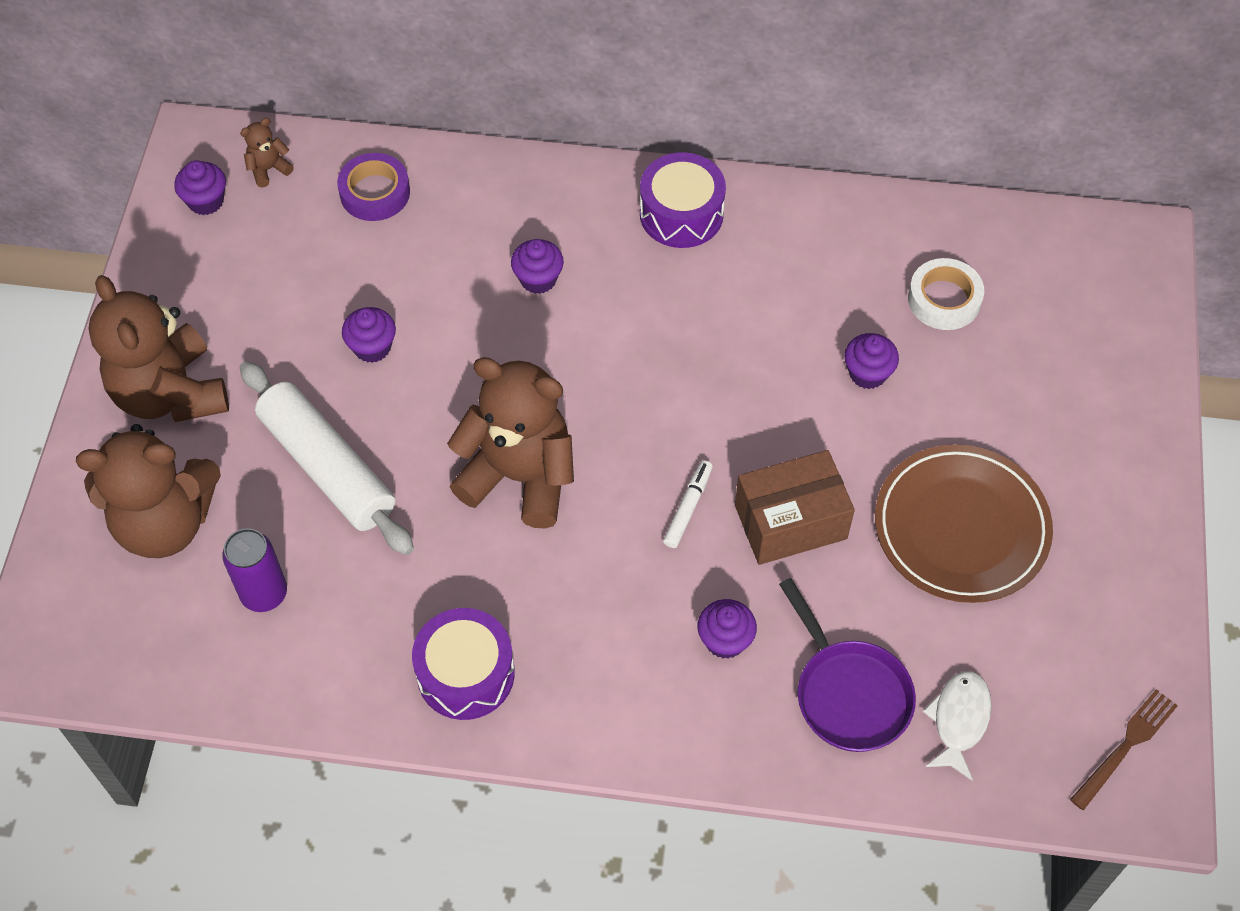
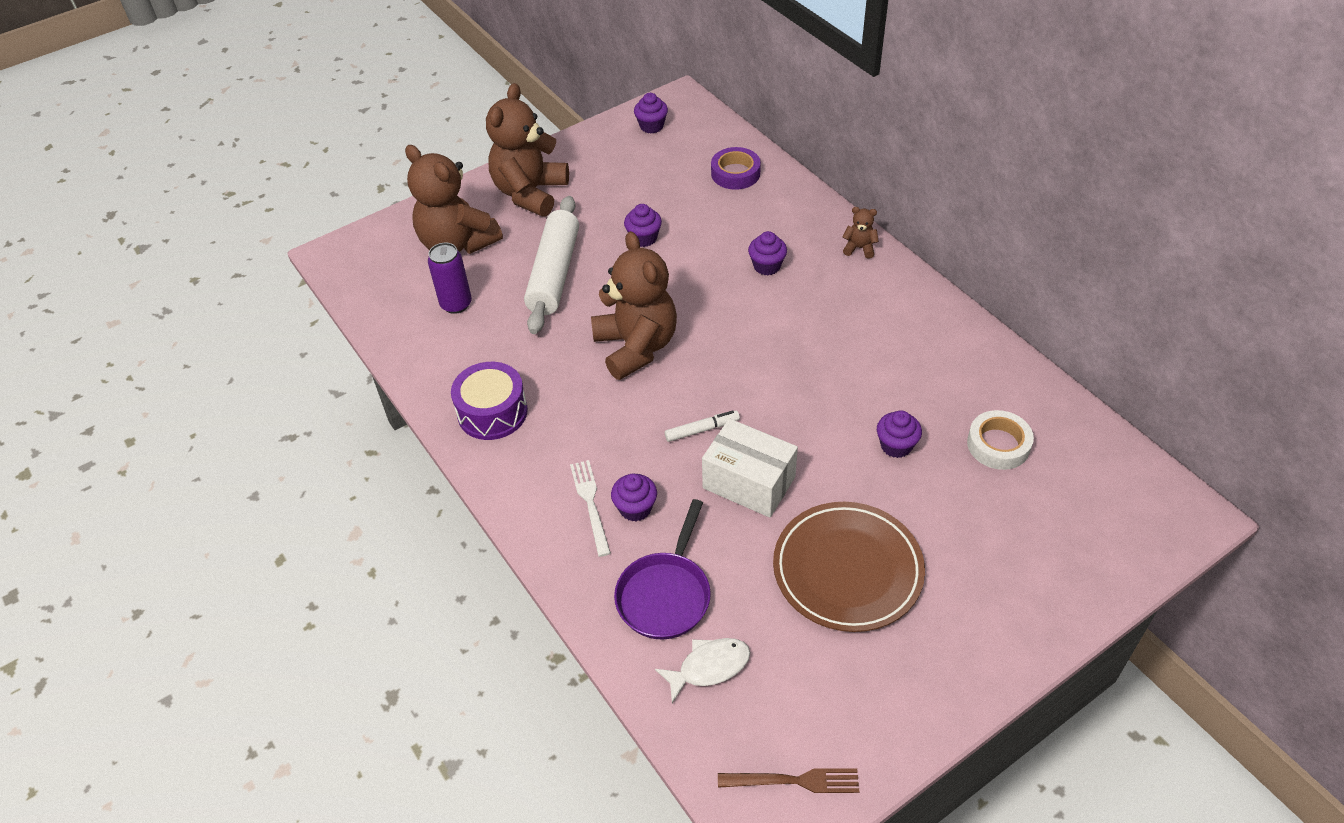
camera: 50 degrees right, 10 degrees down
brown teddy bear [240,118,294,188] -> brown teddy bear moved to [843,207,879,259]
purple drum [640,152,726,248] -> none
brown box [735,450,855,565] -> white box [702,419,798,518]
none -> white fork [570,460,611,557]

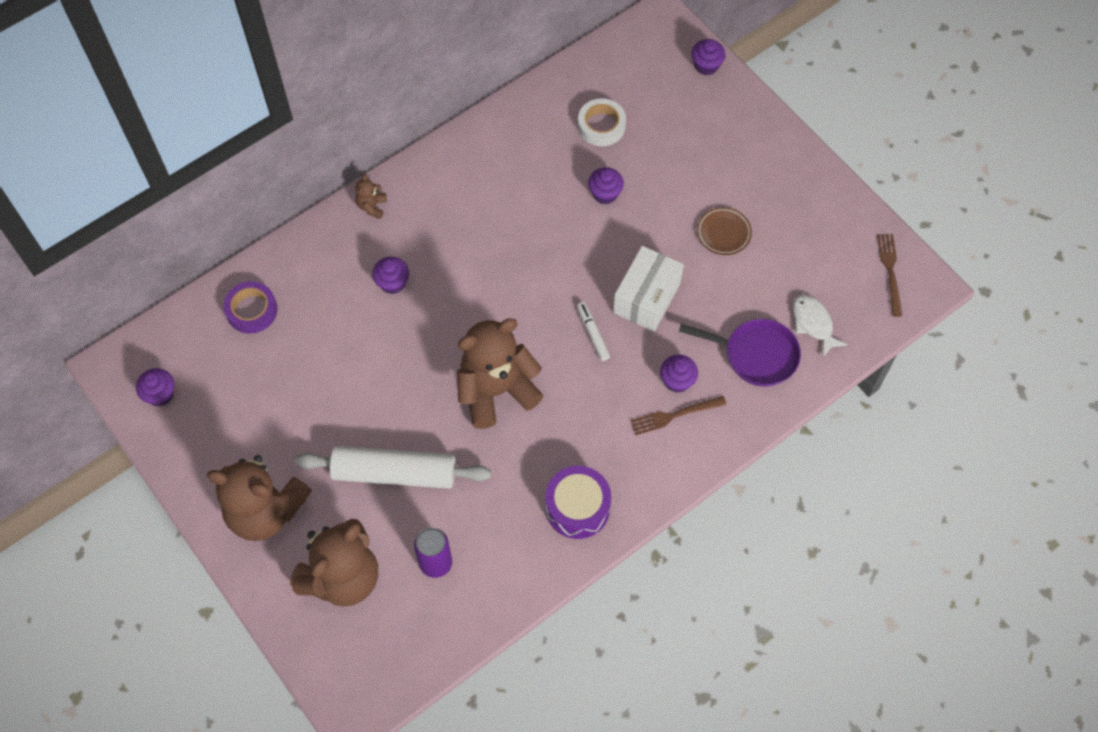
camera: 95 degrees left, 15 degrees up
white fork [570,460,611,557] -> brown fork [630,396,727,435]
purple cupcake [624,204,662,247] -> purple cupcake moved to [691,39,726,75]
brown plate [773,502,925,632] -> brown plate [697,207,752,255], size x0.49

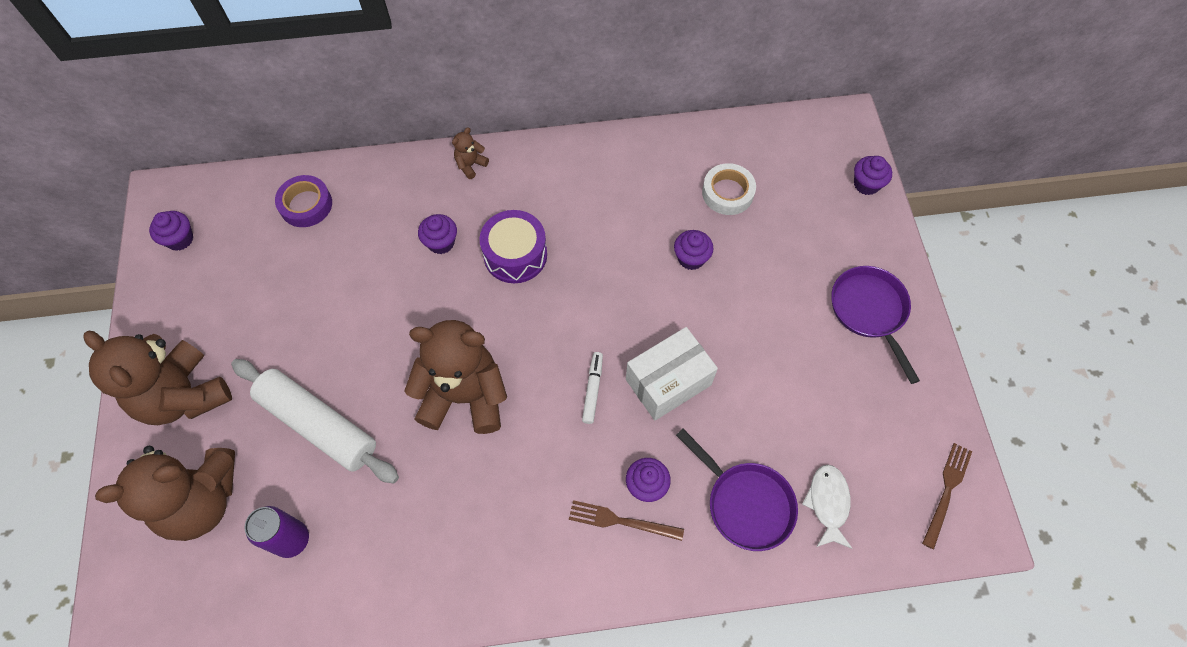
camera: 30 degrees right, 0 degrees up
purple drum [545,466,611,539] -> purple drum moved to [480,210,547,283]
brown plate [697,207,752,255] -> none
none -> purple pan [831,266,920,384]

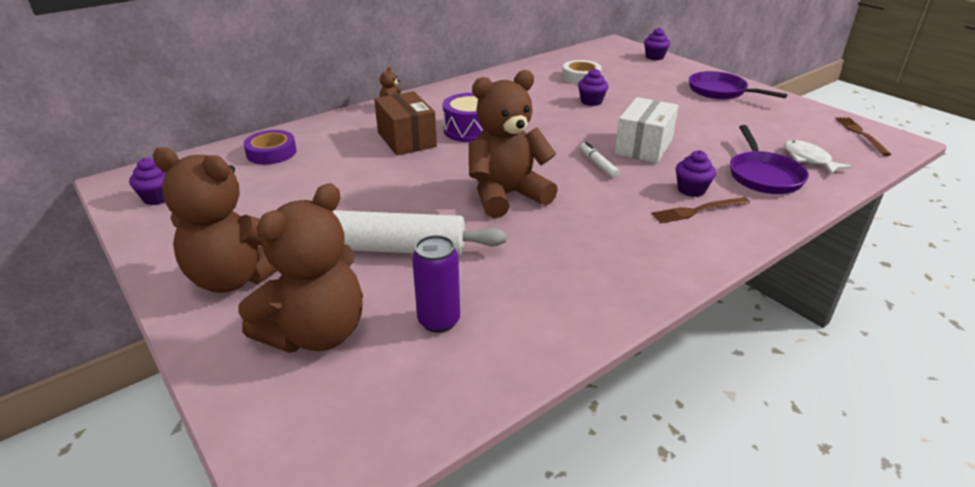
camera: 30 degrees left, 30 degrees down
purple cupcake [418,214,457,254] -> brown box [374,91,437,155]
purple pan [676,429,798,551] -> purple pan turned 75 degrees clockwise [730,125,809,194]

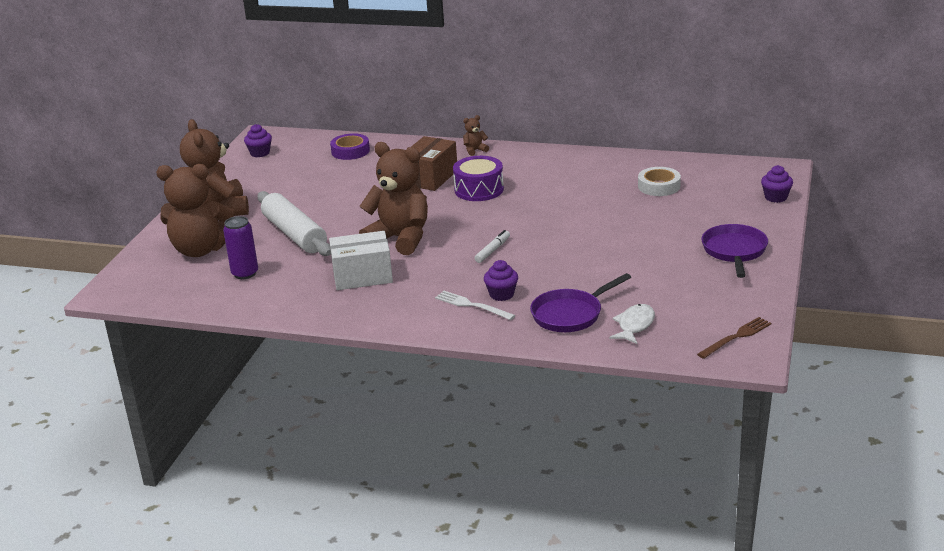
camera: 55 degrees right, 5 degrees down
purple cupcake [578,68,608,106] -> none
white box [615,97,679,163] -> white box moved to [329,231,393,290]
brown fork [652,197,750,223] -> white fork [435,291,515,320]

